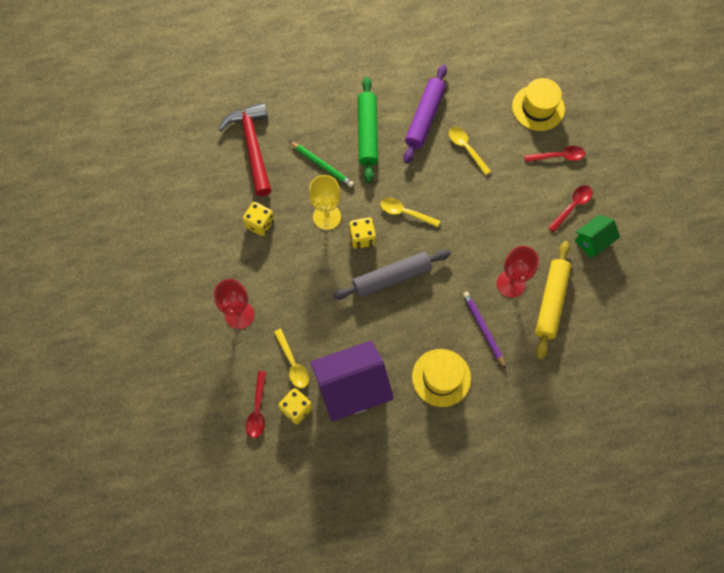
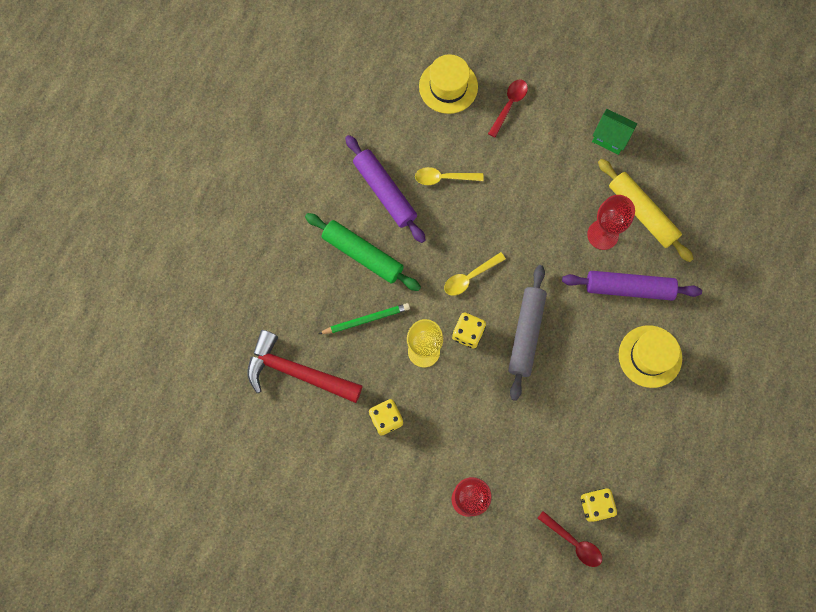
camera: 55 degrees left, 5 degrees up
yellow spoon [274,329,309,388] -> none
purple house [311,340,394,422] -> none
purple pencil [463,292,506,369] -> purple rolling pin [562,271,702,301]
red spoon [548,185,593,232] -> none
green house [575,215,620,258] -> green house turned 60 degrees counterclockwise [592,109,637,155]

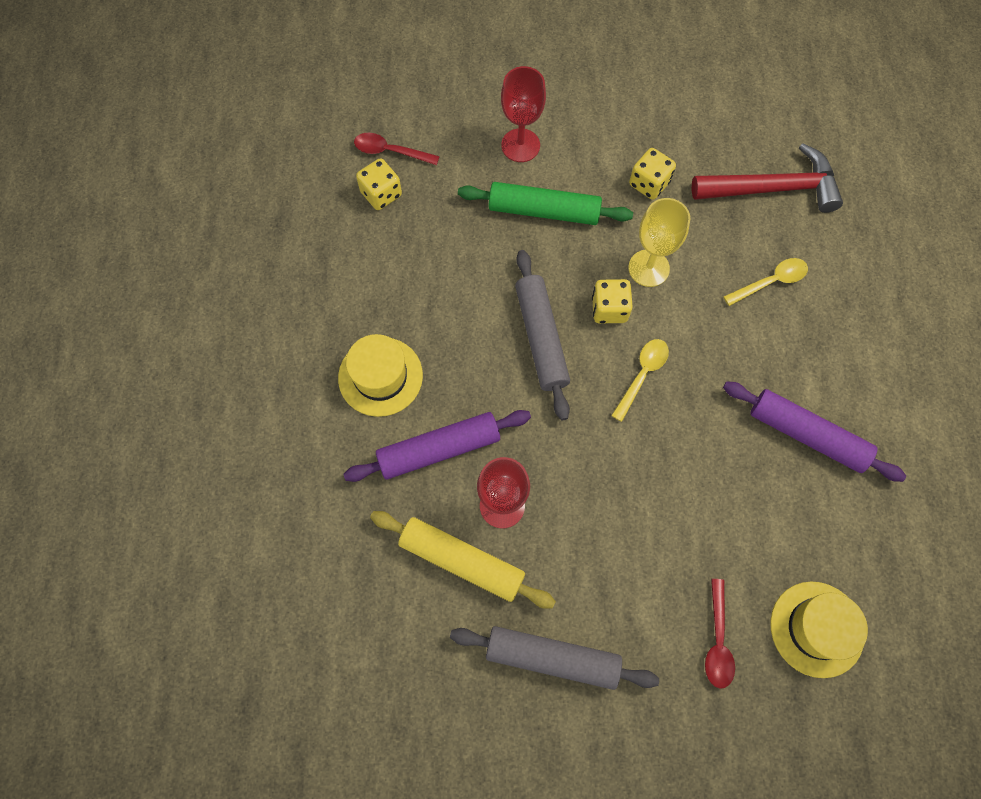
camera: 155 degrees right, 5 degrees down
green rolling pin [305,213,421,291] -> green rolling pin moved to [458,182,633,225]
green pencil [319,303,410,334] -> none
yellow spoon [415,167,484,185] -> yellow spoon moved to [724,258,808,306]
green house [592,109,637,155] -> grey rolling pin [450,626,659,690]

